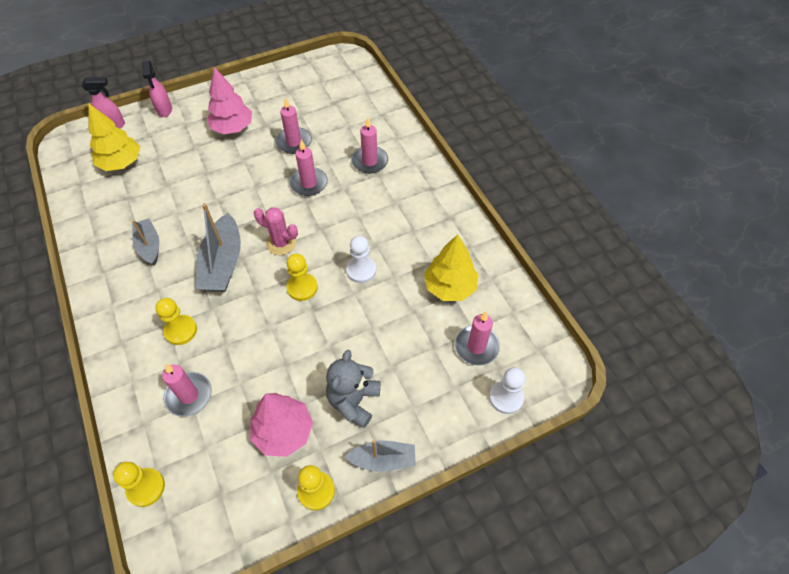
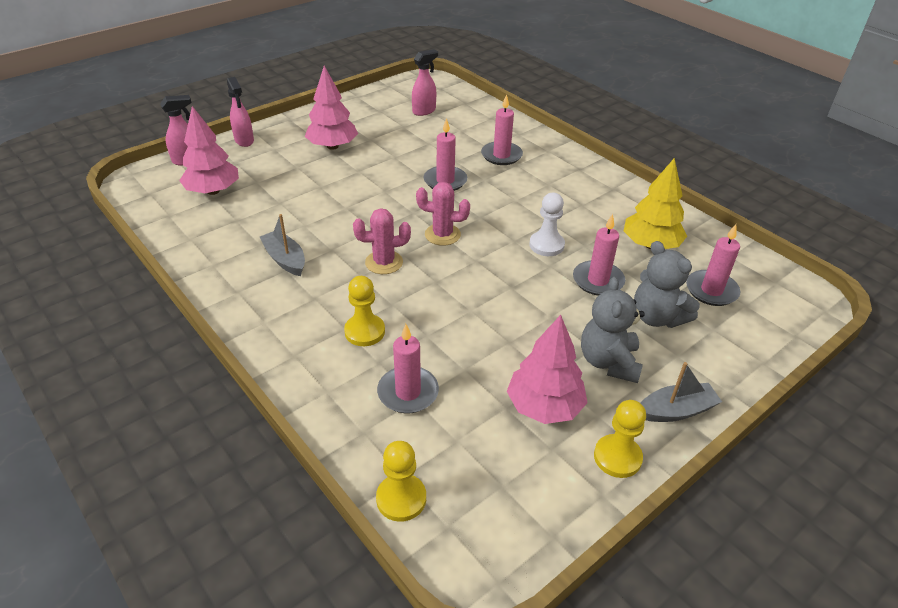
camera: 15 degrees left, 15 degrees down
yellow tree [89,104,140,171] -> pink tree [179,106,239,195]
grey boat [196,203,241,292] -> pink cactus [353,208,411,274]
pink candle [275,97,312,154] -> pink candle moved to [573,214,625,296]
yellow pawn [286,254,318,301] -> none
white pawn [489,367,525,414] -> none
none -> pink spray bottle [412,49,438,116]
none -> grey teddy bear [634,241,700,328]

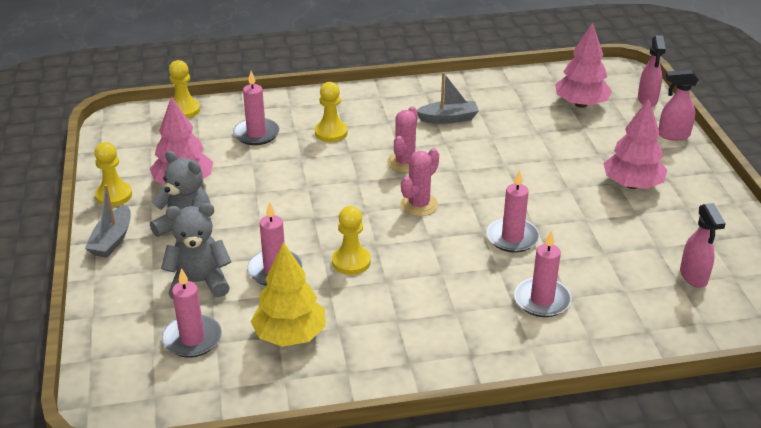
camera: 120 degrees right, 5 degrees down
white pawn [529,193,565,256] -> yellow pawn [332,206,371,275]

